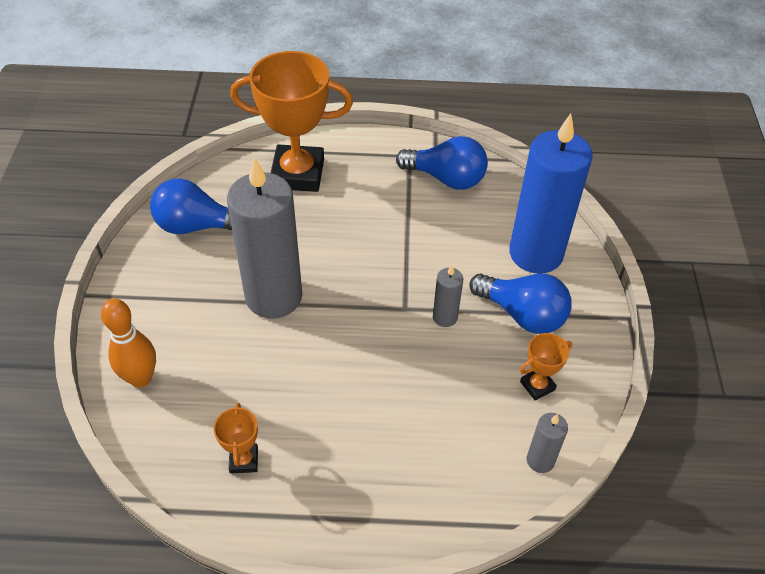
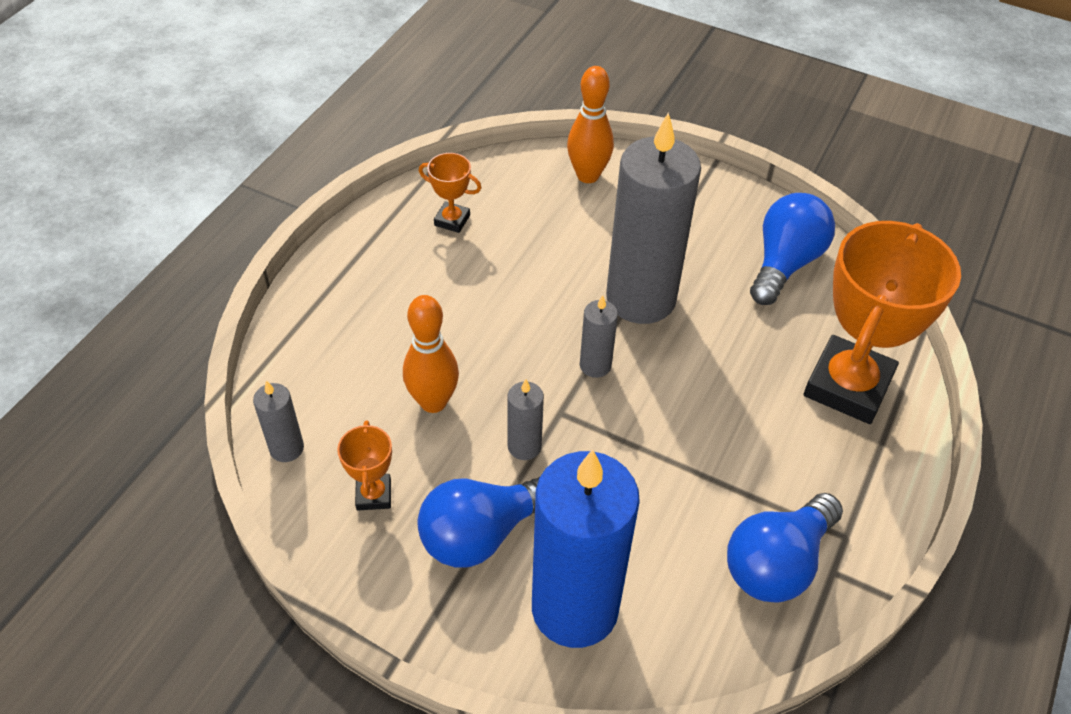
camera: 115 degrees right, 0 degrees up
none -> orange bowling pin [403,295,459,413]
none -> grey candle [580,295,618,378]

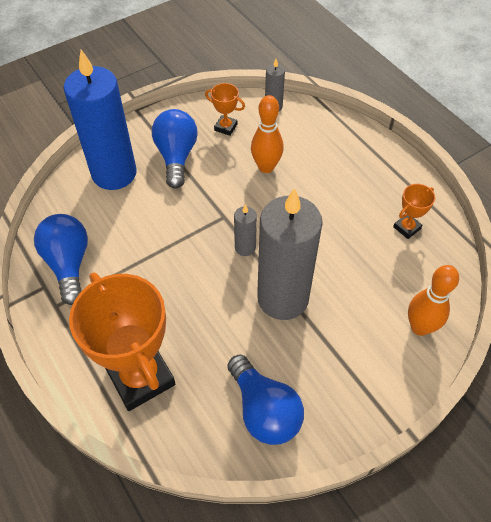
camera: 120 degrees right, 5 degrees up
grey candle [507,379,544,460] -> none

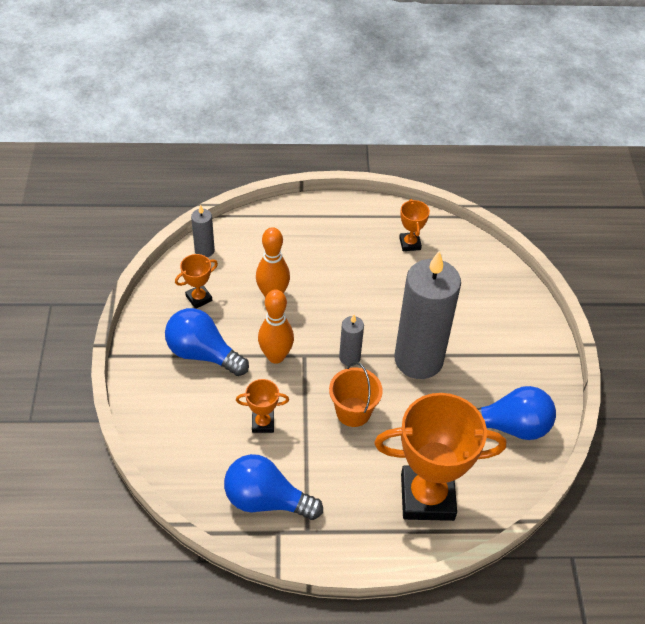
camera: 60 degrees left, 5 degrees down
blue candle [64,50,137,190] -> none
orange bowling pin [408,265,459,336] -> orange bowling pin moved to [258,289,294,364]
none -> orange trophy [236,379,289,433]
none -> orange bucket [329,362,383,427]

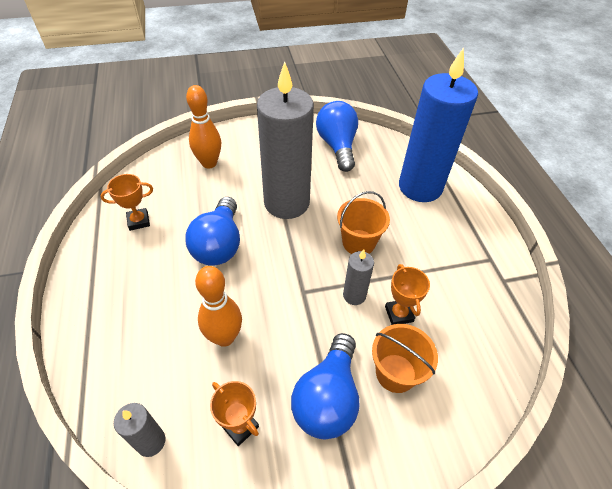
camera: 100 degrees left, 0 degrees up
blue light bulb [224,454,323,520] -> blue light bulb moved to [185,197,240,266]
orange bowling pin [258,289,294,364] -> orange bowling pin moved to [186,85,221,169]
grey candle [339,315,364,366] -> grey candle moved to [343,249,374,305]
orange trophy [374,393,506,521] -> blue candle [399,47,478,202]
none -> orange bucket [372,324,438,393]

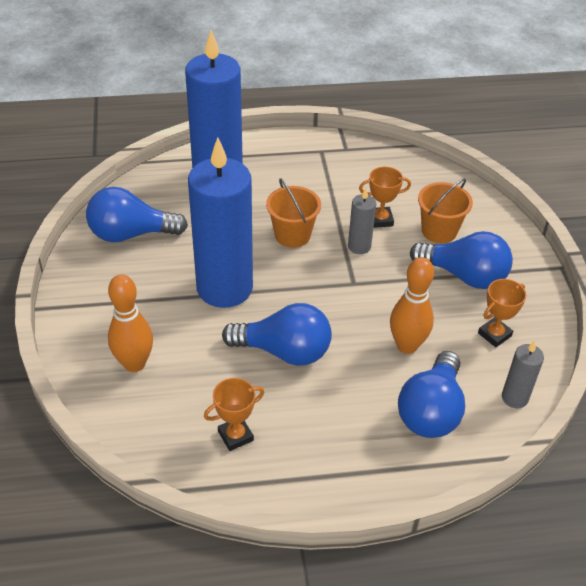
camera: 85 degrees left, 5 degrees down
orange trophy [100,174,153,231] -> orange trophy turned 75 degrees clockwise [204,378,264,451]
grey candle [257,61,314,219] -> blue candle [188,137,253,308]
none -> blue light bulb [398,351,465,438]

